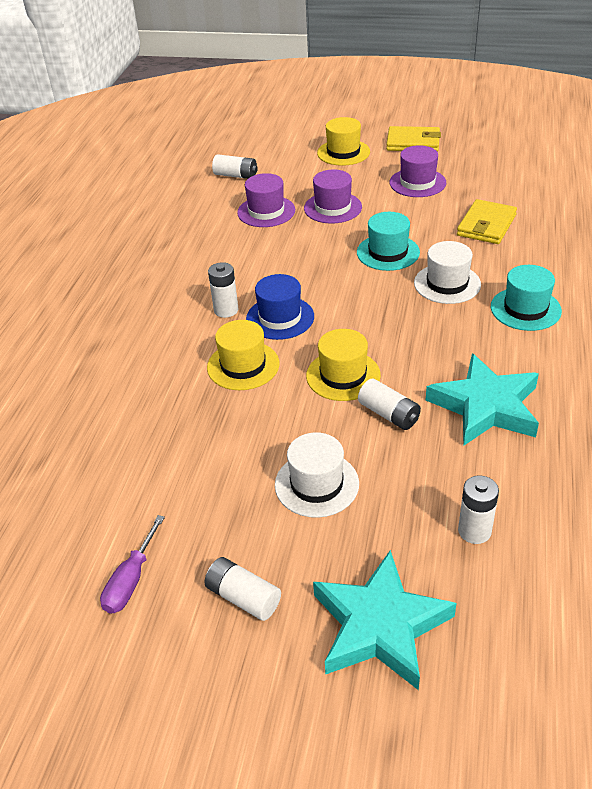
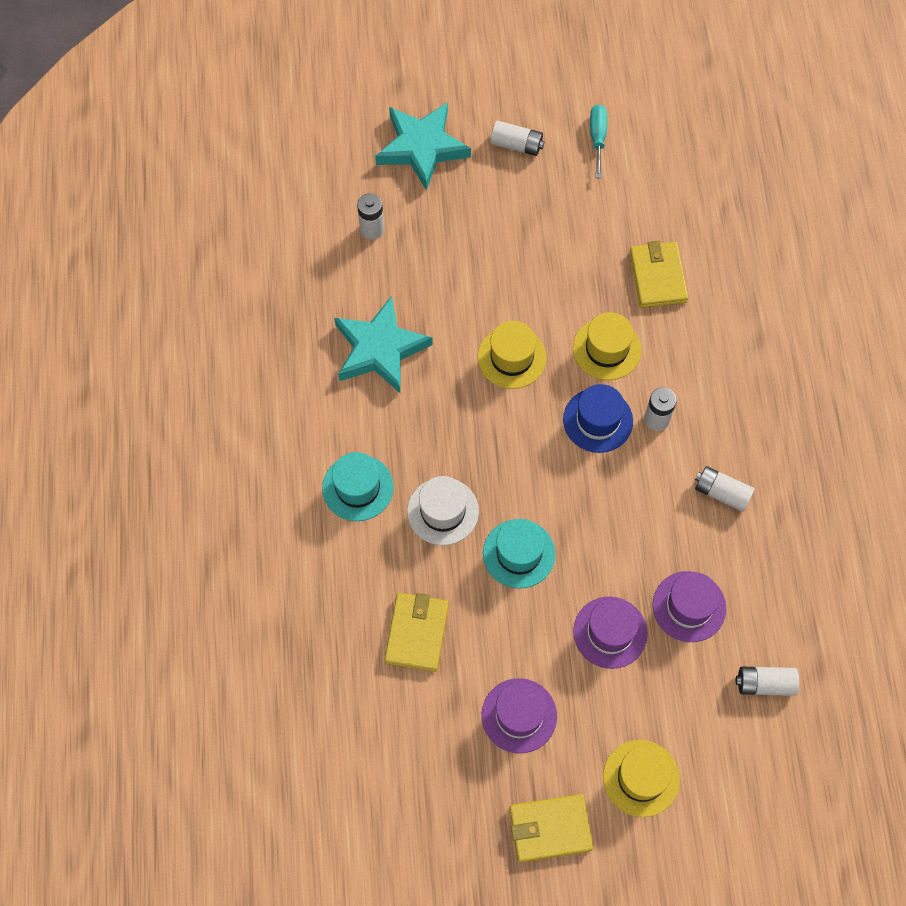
camera: 160 degrees right, 25 degrees up
purple screwdriver [100,515,165,614] -> turquoise screwdriver [590,105,607,178]
white hat [275,432,359,518] -> none
white battery [358,378,421,430] -> white battery moved to [695,466,755,512]
none -> yellow wallet [630,241,689,308]

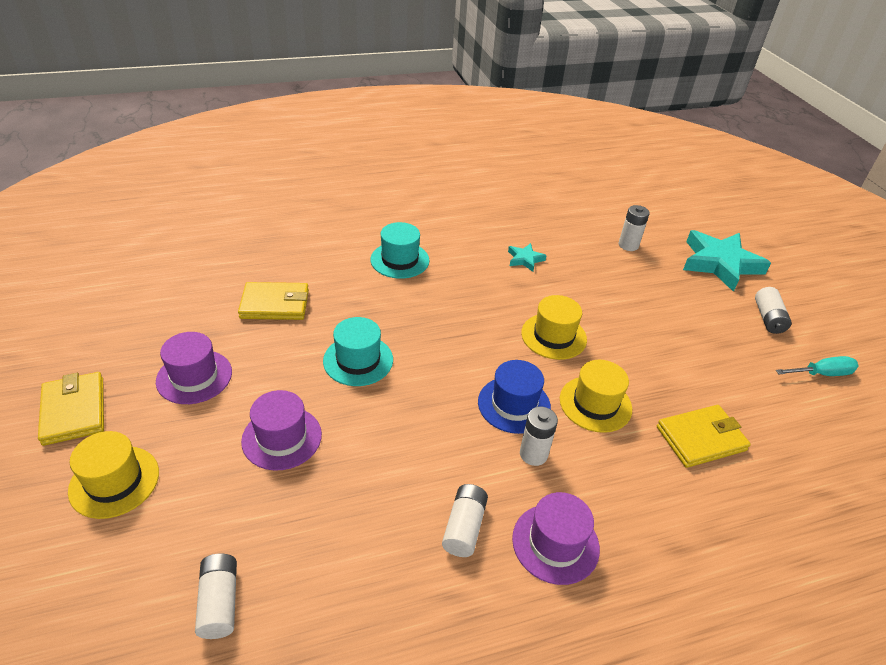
camera: 75 degrees right, 25 degrees down
turquoise star [334,296,433,393] -> turquoise star [508,243,547,272], size x0.46
white hat [407,476,479,545] -> none
purple hat [653,571,726,642] -> purple hat moved to [512,492,600,585]

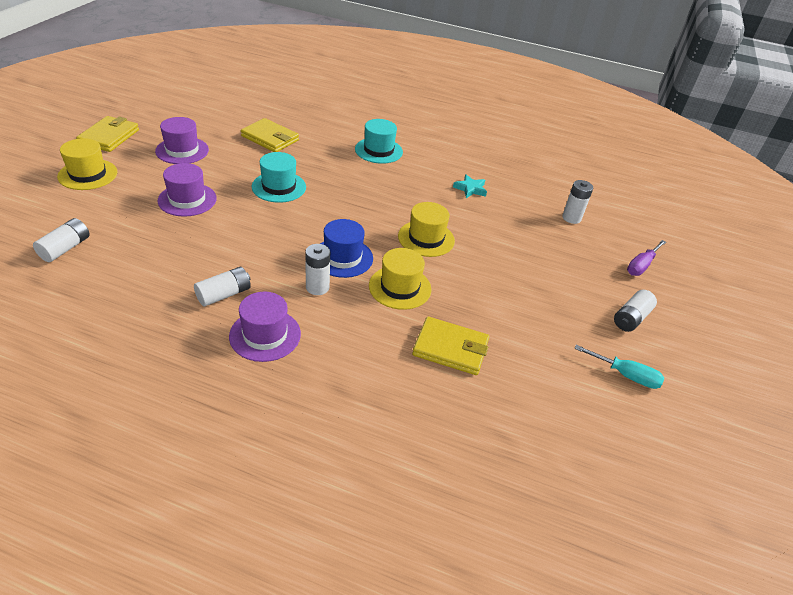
camera: 35 degrees right, 0 degrees up
turquoise star [683,230,771,292] -> purple screwdriver [627,240,666,276]

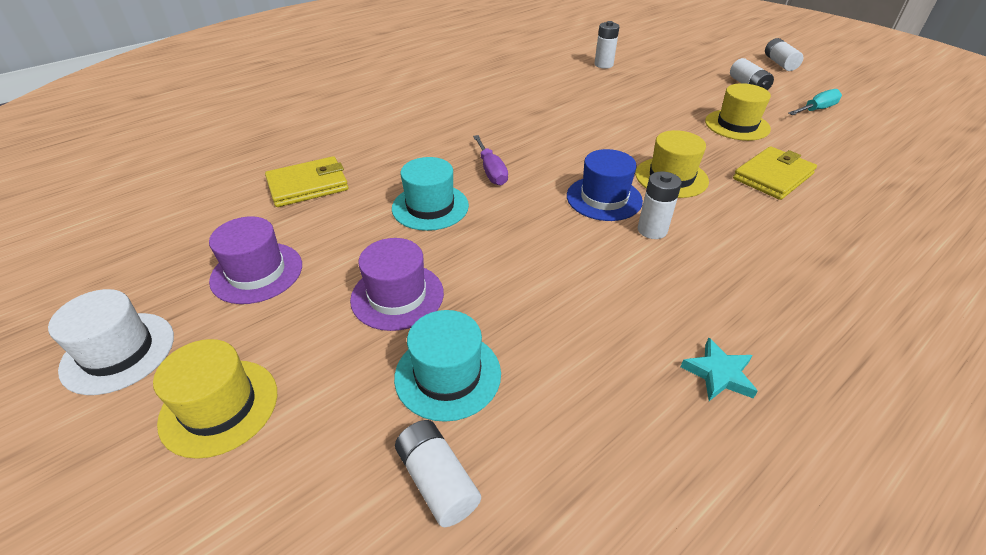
camera: 55 degrees left, 0 degrees up
yellow wallet [76,116,139,152] -> white hat [48,289,174,395]
white battery [194,267,251,307] -> white battery moved to [765,38,803,71]
purple hat [229,292,301,362] -> none
turquoise hat [355,119,403,164] -> turquoise hat moved to [394,310,501,422]
yellow hat [398,202,455,257] -> yellow hat moved to [705,83,771,141]
turquoise star [453,174,487,198] -> turquoise star moved to [681,338,758,401]
purple screwdriver [627,240,666,276] -> purple screwdriver moved to [473,135,508,186]

